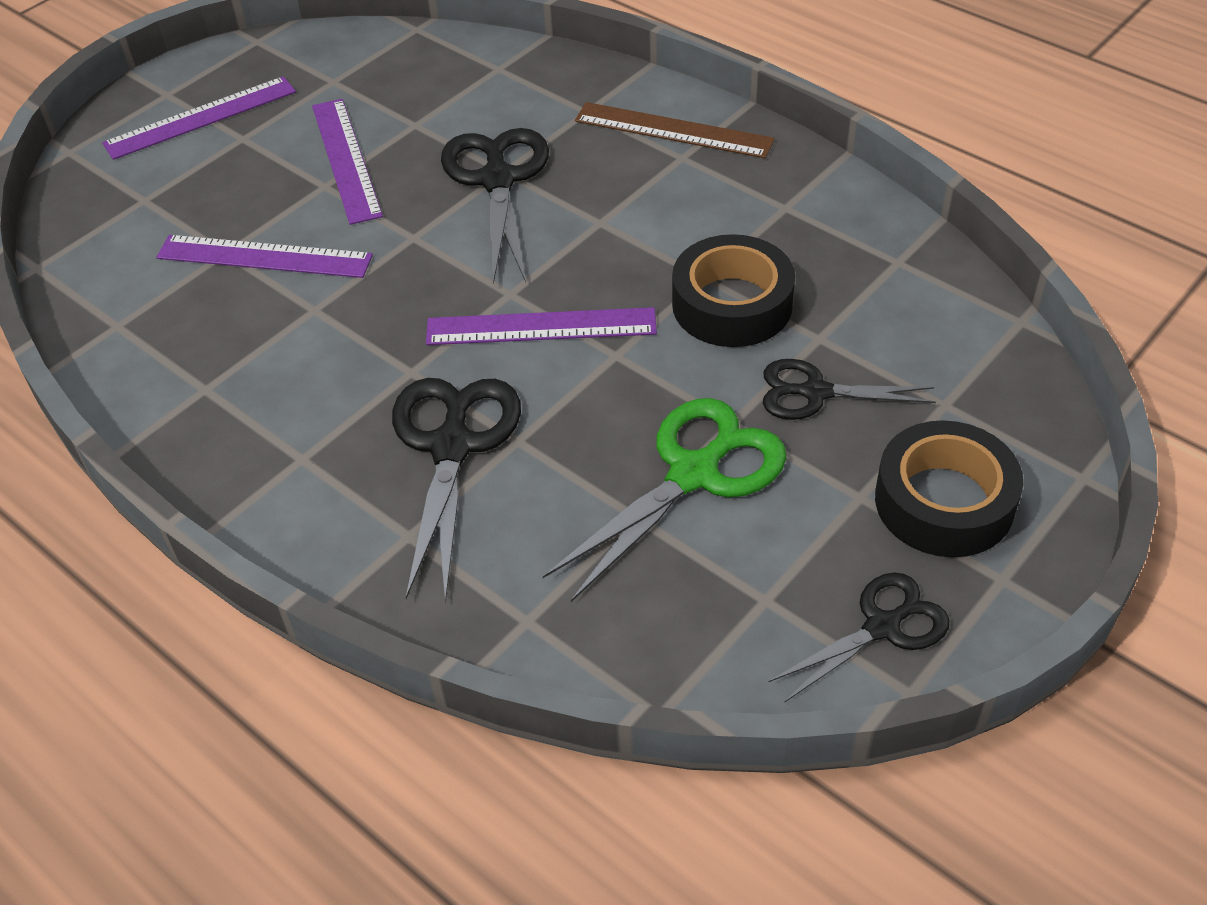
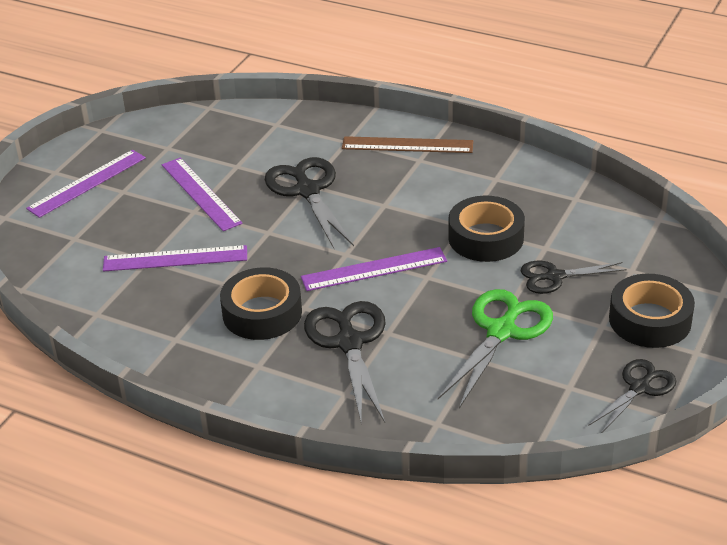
camera: 15 degrees left, 10 degrees down
none -> black tape [220,267,302,340]

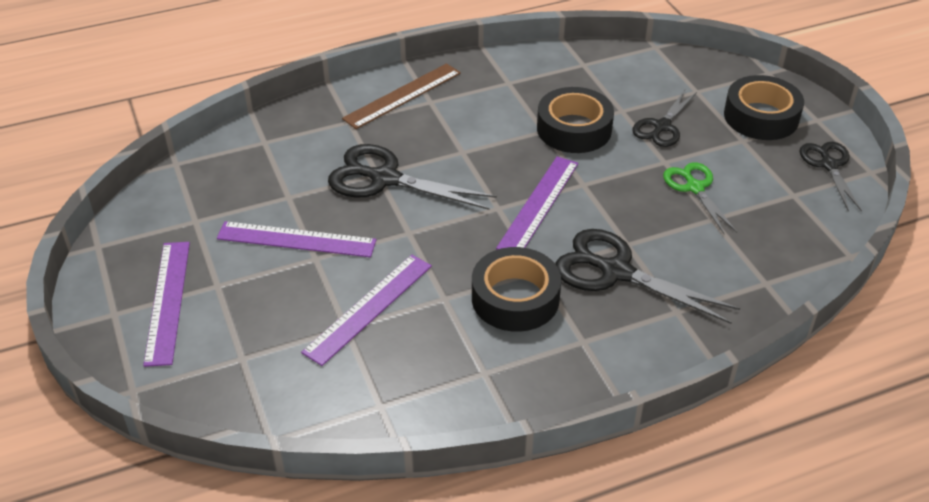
camera: 50 degrees left, 5 degrees up
green scissors [438,289,553,409] -> green scissors [663,162,737,235], size x0.63

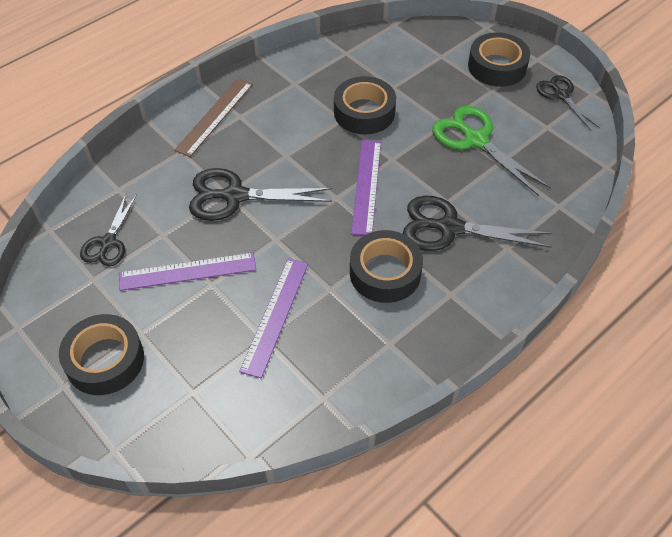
camera: 20 degrees left, 10 degrees up
purple ruler [143,242,190,367] -> black tape [59,314,144,395]
black scissors [632,90,697,147] -> black scissors moved to [80,194,137,266]
green scissors [663,162,737,235] -> green scissors [432,106,551,196], size x1.59

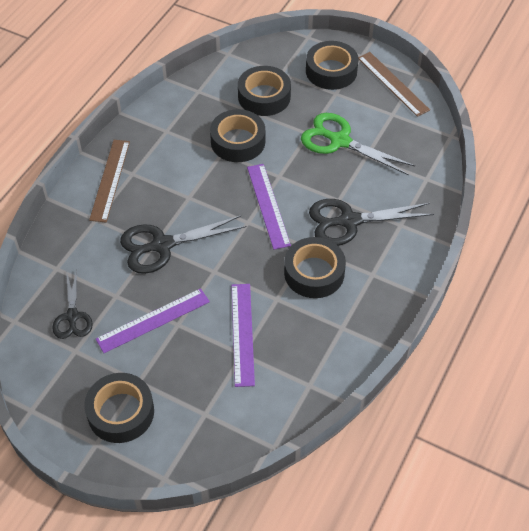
camera: 20 degrees left, 0 degrees up
black scissors [536,75,600,130] -> brown ruler [358,52,430,117]
none -> black tape [238,66,291,116]

